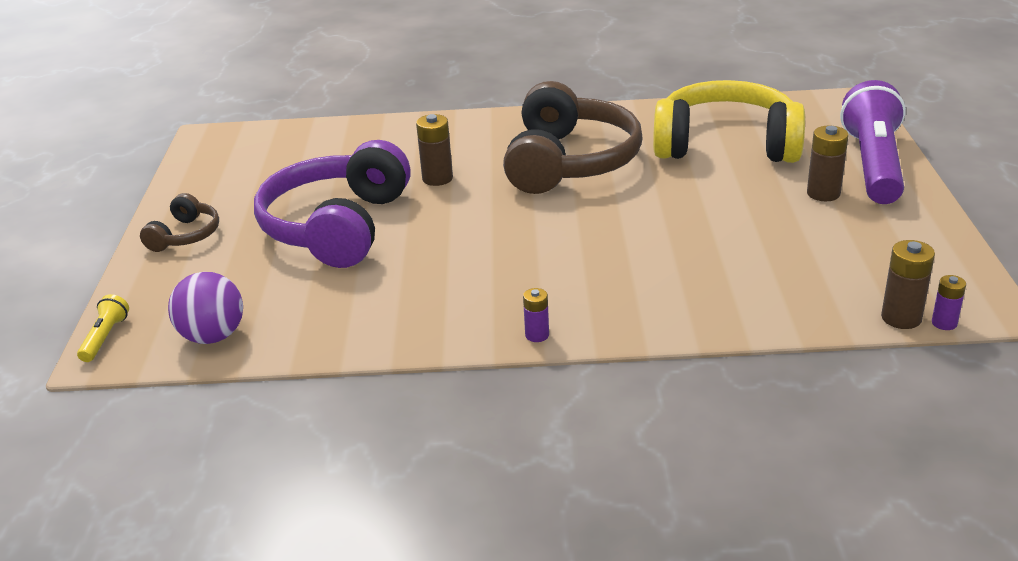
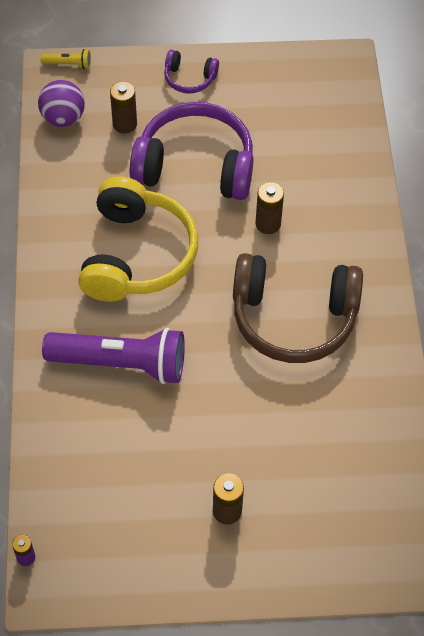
camera: 85 degrees right, 25 degrees up
brown headphones [140,193,219,252] -> purple headphones [164,50,219,93]
purple battery [523,288,549,342] -> none
yellow headphones [653,80,805,163] -> yellow headphones moved to [78,176,198,302]
purple flashlight [840,80,906,204] -> purple flashlight moved to [42,328,185,384]
brown battery [881,240,935,329] -> brown battery moved to [110,82,137,134]

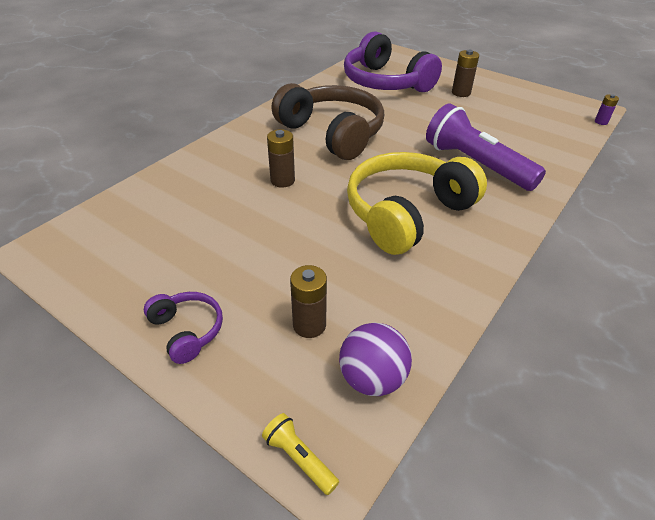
camera: 140 degrees left, 15 degrees down
purple headphones [130,102,254,200] -> purple headphones moved to [344,31,442,92]

